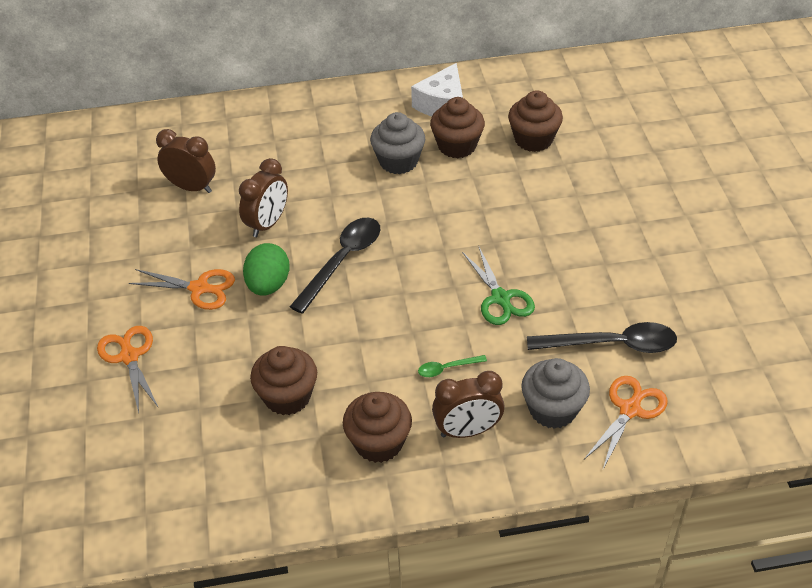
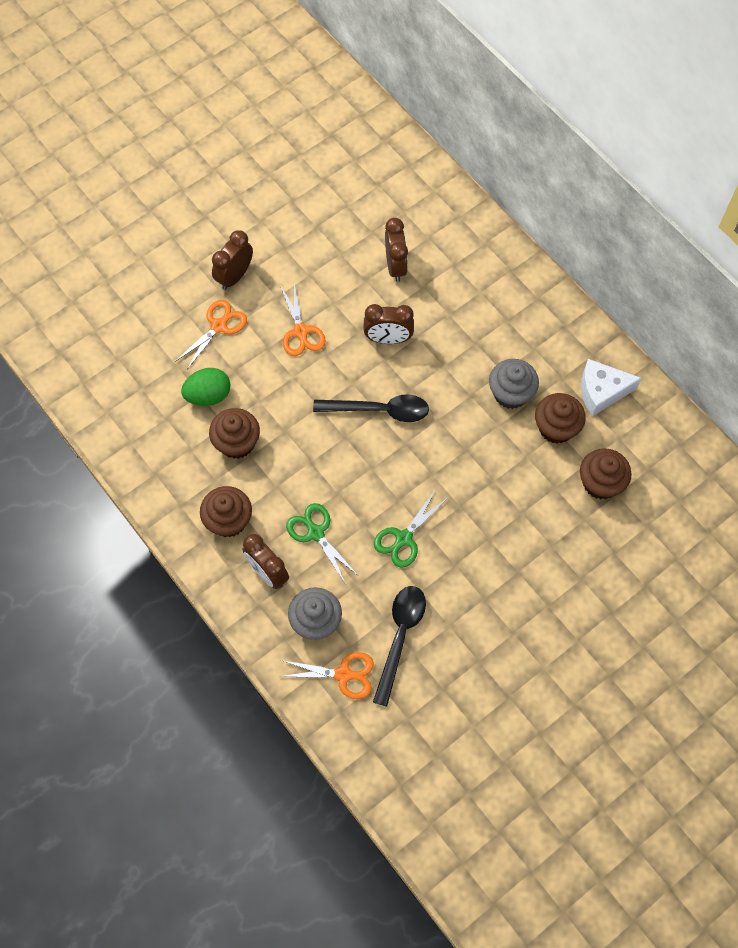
camera: 60 degrees right, 20 degrees up
green egg [243,243,290,296] -> green egg moved to [181,368,231,406]
green spoon [418,355,487,377] -> green scissors [286,503,357,585]
black spoon [527,322,677,353] -> black spoon turned 135 degrees counterclockwise [373,586,426,707]
none -> brown clock [212,230,253,290]

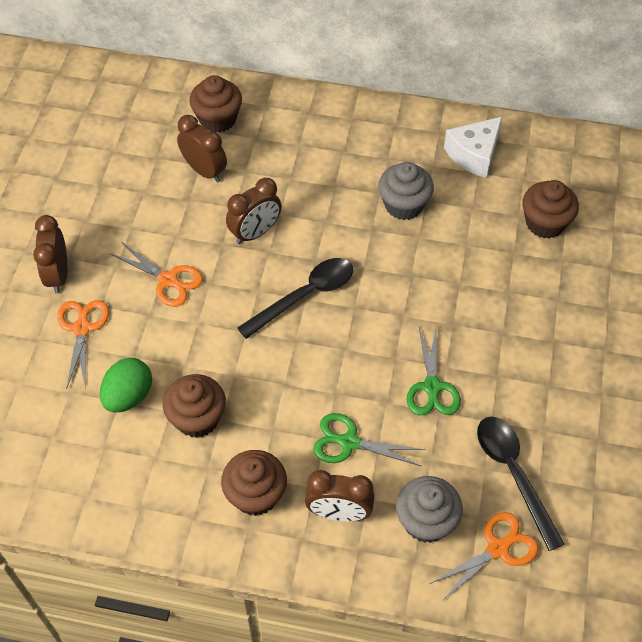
camera: 40 degrees left, 10 degrees down
brown cupcake [535,393,586,444] -> brown cupcake moved to [189,75,242,133]

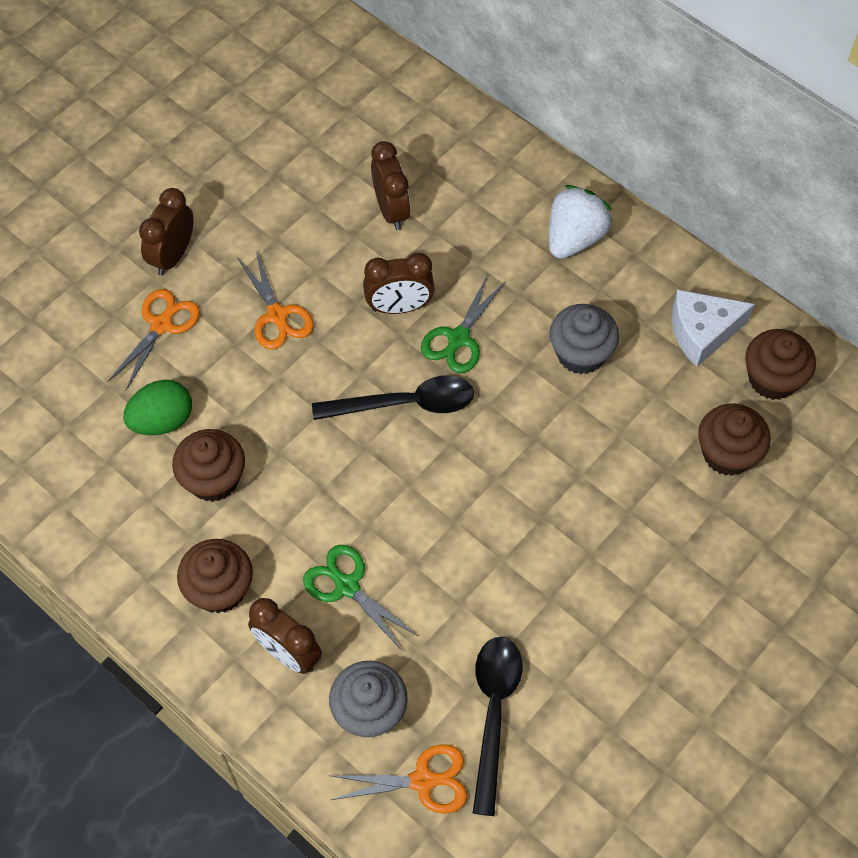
camera: 30 degrees right, 5 degrees up
brown cupcake [189,75,242,133] -> brown cupcake moved to [745,329,816,400]
green scissors [407,324,461,415] -> green scissors moved to [421,274,506,373]
none -> white strawberry [549,185,613,259]

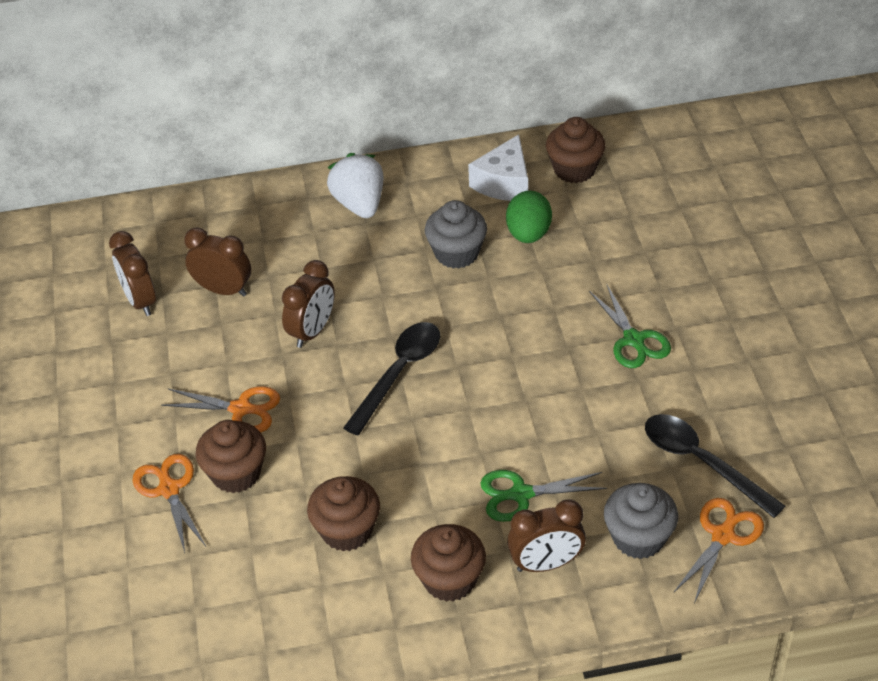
camera: 50 degrees left, 15 degrees down
green egg [123,379,192,435] -> green egg moved to [506,191,552,243]
brown clock [139,188,194,276] -> brown clock moved to [109,231,156,316]
green scissors [421,274,506,373] -> green scissors moved to [589,285,671,368]
brown cupcake [698,404,771,476] -> brown cupcake moved to [195,420,266,493]

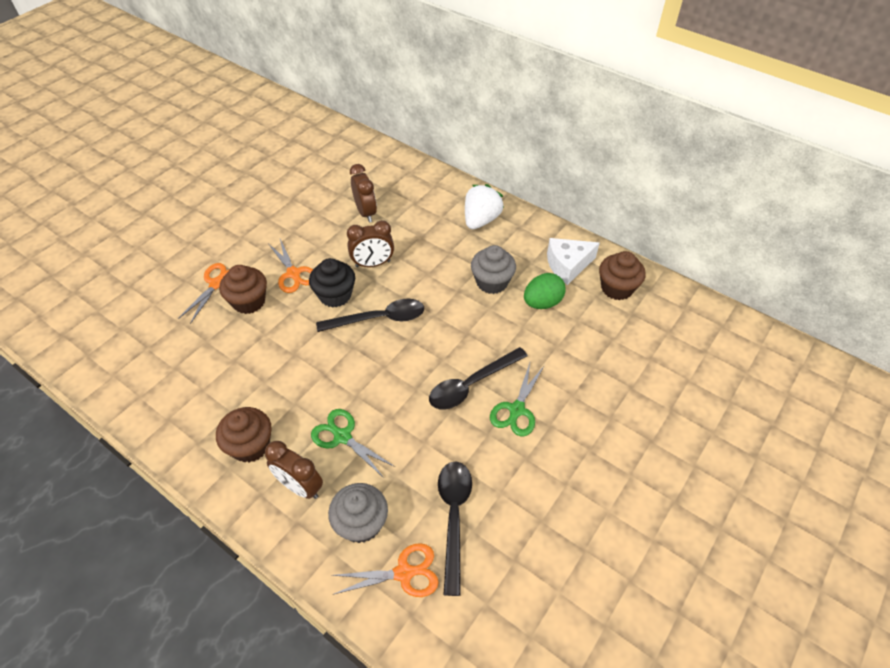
camera: 45 degrees right, 5 degrees up
brown clock [109,231,156,316] -> none
brown cupcake [307,476,380,551] -> none
none -> black cupcake [309,258,355,308]
none -> black spoon [429,347,528,409]

